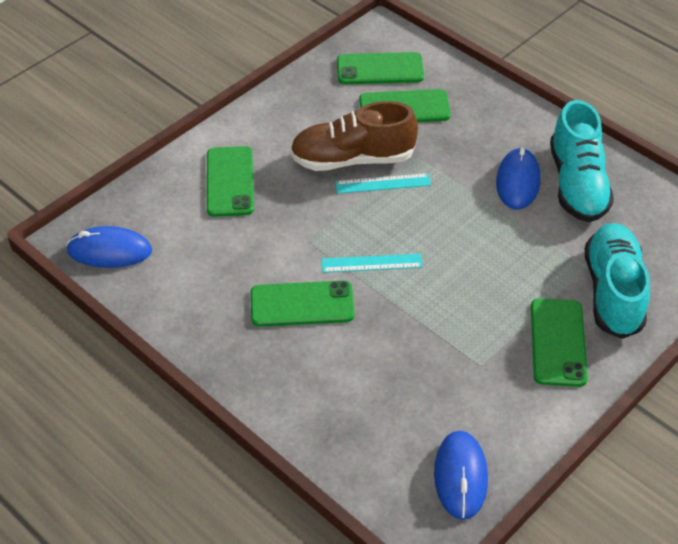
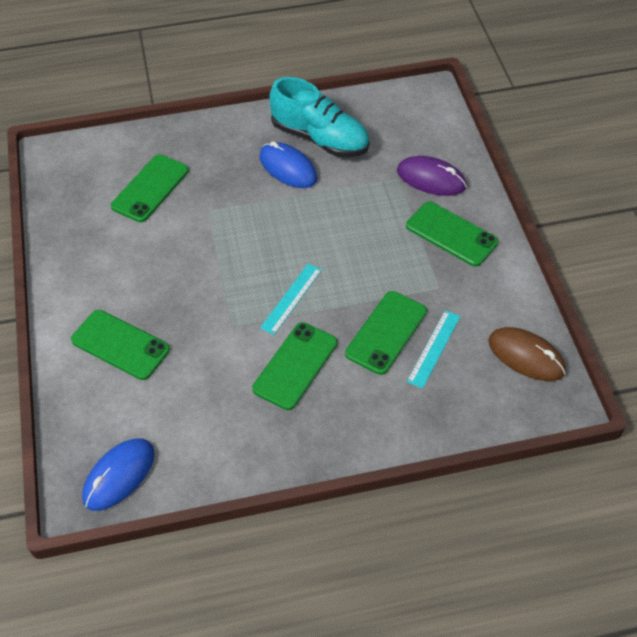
camera: 55 degrees left, 5 degrees up
brown shoe [290,101,418,171] -> none
turquoise ruler [335,173,431,194] -> turquoise ruler moved to [407,310,461,389]
green phone [337,52,424,84] -> green phone moved to [345,291,427,375]
blue mouse [434,431,488,520] -> brown mouse [488,327,566,381]
turquoise shoe [585,223,650,339] -> purple mouse [397,156,467,196]

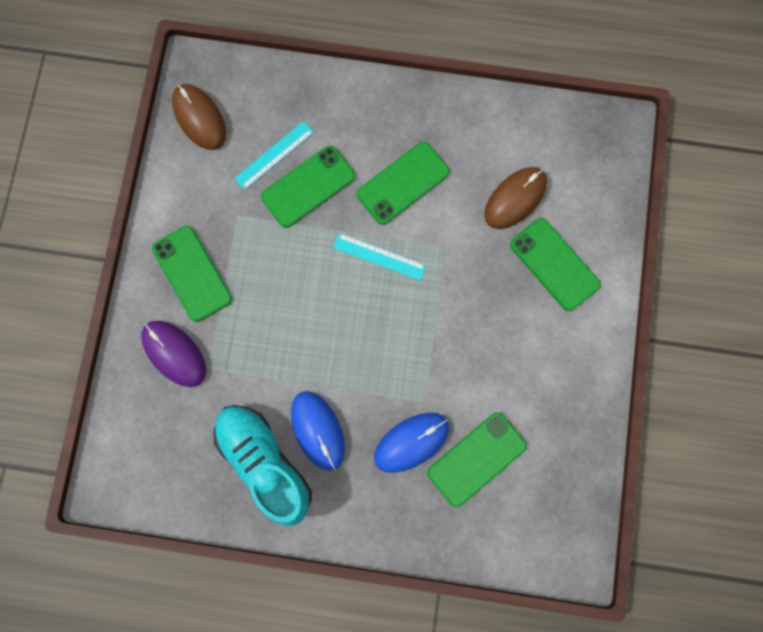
camera: 160 degrees left, 25 degrees up
blue mouse [82,438,155,511] -> blue mouse moved to [374,413,449,473]
turquoise ruler [260,264,322,335] -> turquoise ruler turned 60 degrees clockwise [333,233,426,280]
none -> brown mouse [484,167,547,229]

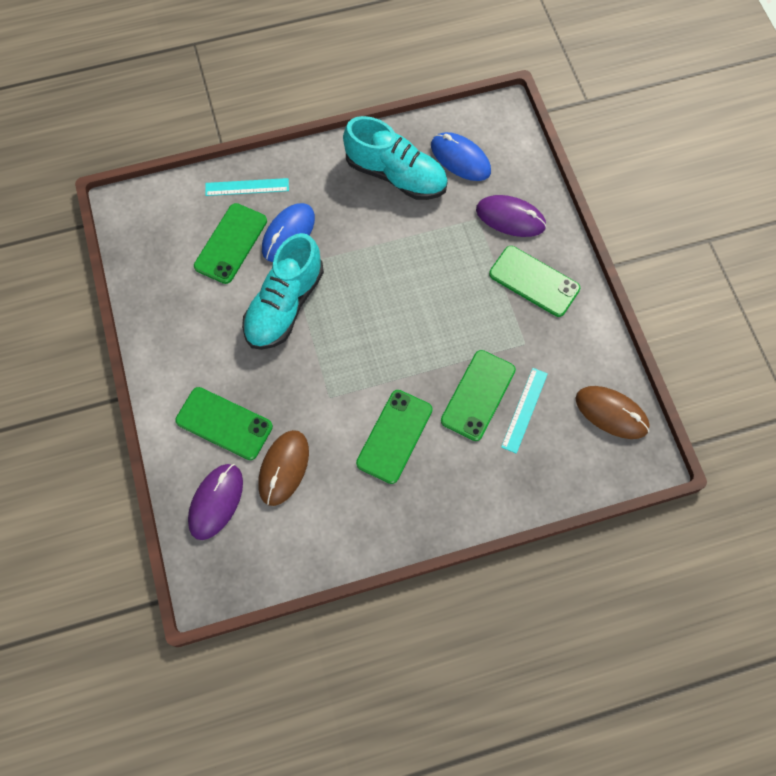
camera: 155 degrees right, 10 degrees down
blue mouse [291,391,345,471] -> blue mouse moved to [431,132,491,181]
turquoise ruler [333,233,426,280] -> turquoise ruler moved to [205,178,289,196]
none -> purple mouse [188,464,243,540]
none -> turquoise shoe [242,233,324,350]

